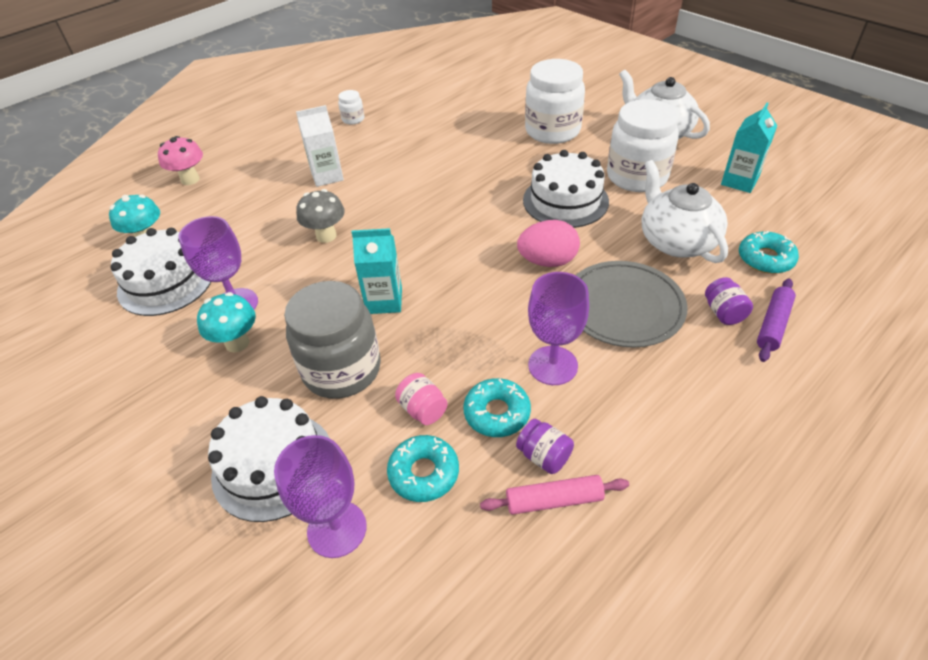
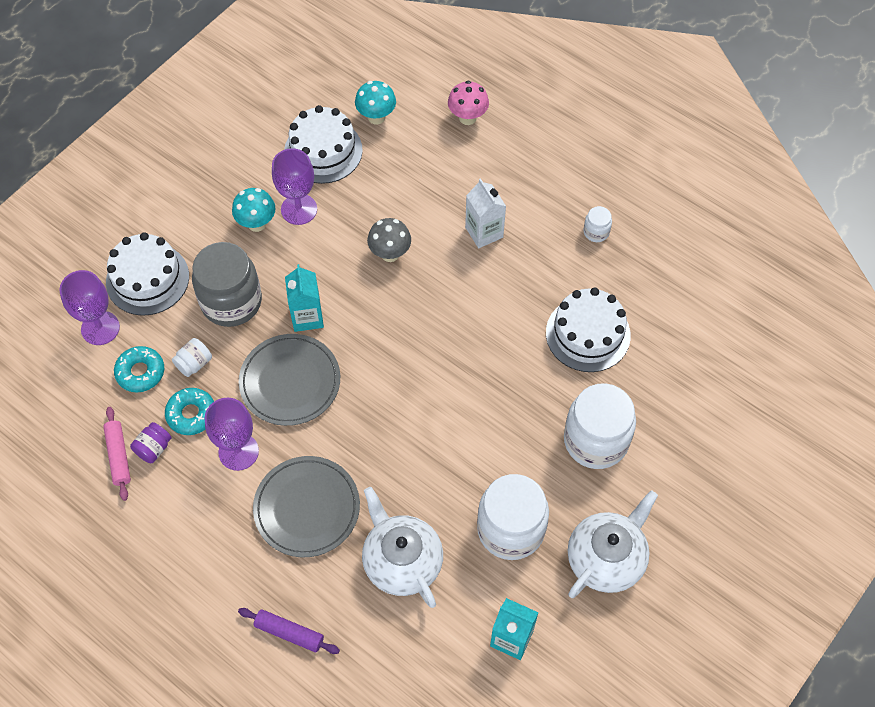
camera: 80 degrees right, 15 degrees up
pink jar [395,373,448,425] -> white jar [172,338,212,377]
pink egg [517,220,580,267] -> none
white cake [523,150,609,228] -> white cake moved to [546,287,631,372]
white teapot [642,160,728,263] -> white teapot turned 90 degrees counterclockwise [362,487,443,608]
purple jar [705,277,753,325] -> none
turquoise donut [739,231,799,274] -> none
none -> grey plate [239,334,340,426]

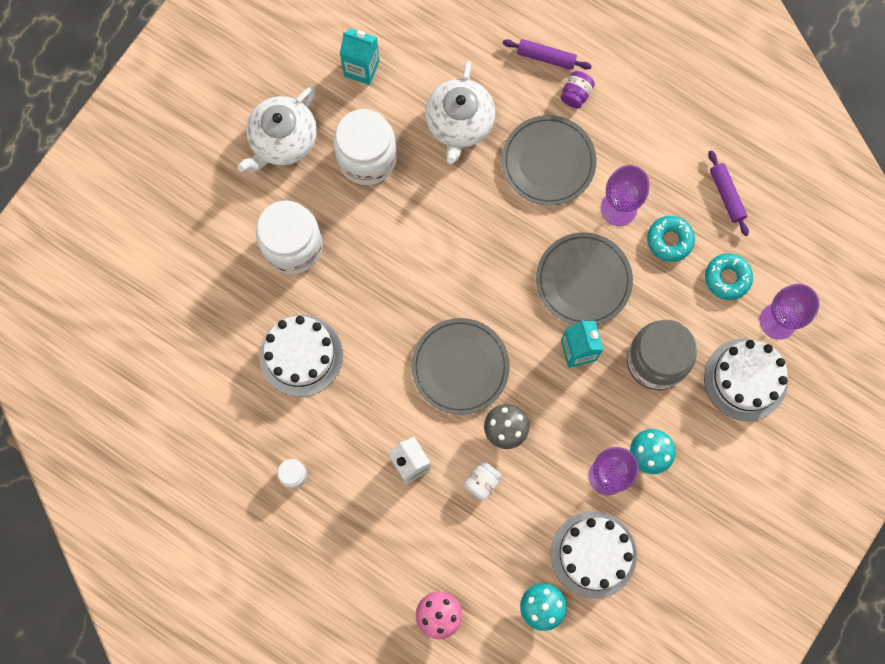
camera: 175 degrees right, 15 degrees up
pink rolling pin [103,407,131,501] -> purple rolling pin [708,150,749,236]
purple jar [130,422,171,463] -> purple jar moved to [561,71,595,109]
white jar [172,338,212,377] -> white jar moved to [464,461,502,501]
white teapot [362,487,443,608] -> white teapot turned 45 degrees clockwise [425,61,495,164]
none -> grey plate [411,318,510,415]

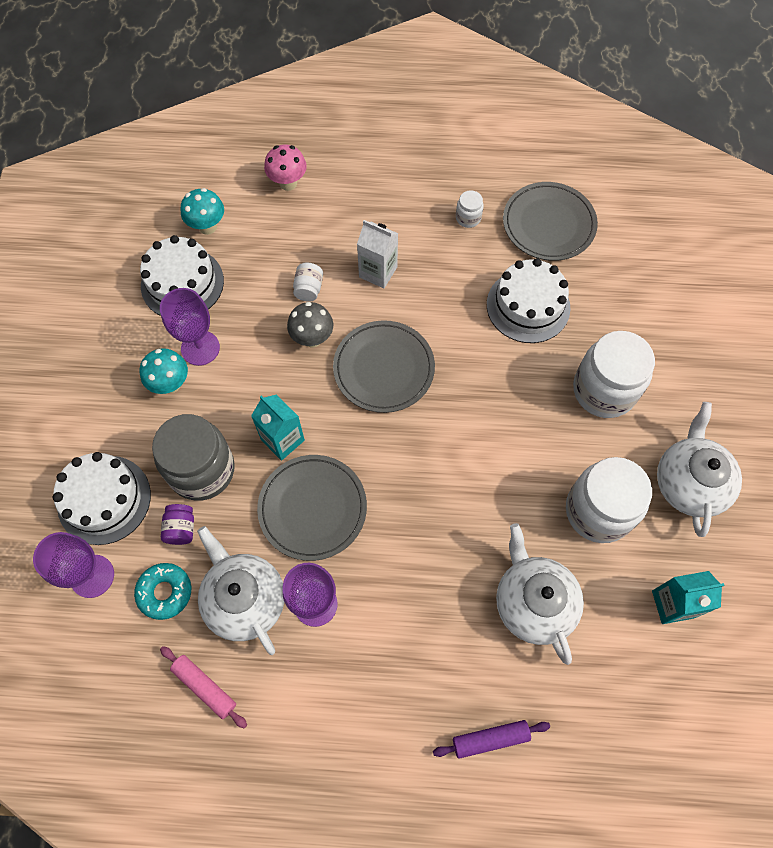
camera: 150 degrees right, 10 degrees down
grey plate [502,115,596,206] -> grey plate moved to [503,182,598,261]
purple jar [561,71,595,109] -> purple jar moved to [161,504,194,545]
turquoise donut [647,216,695,262] -> white teapot [197,526,284,655]
purple rolling pin [708,150,749,236] -> pink rolling pin [160,646,247,728]

